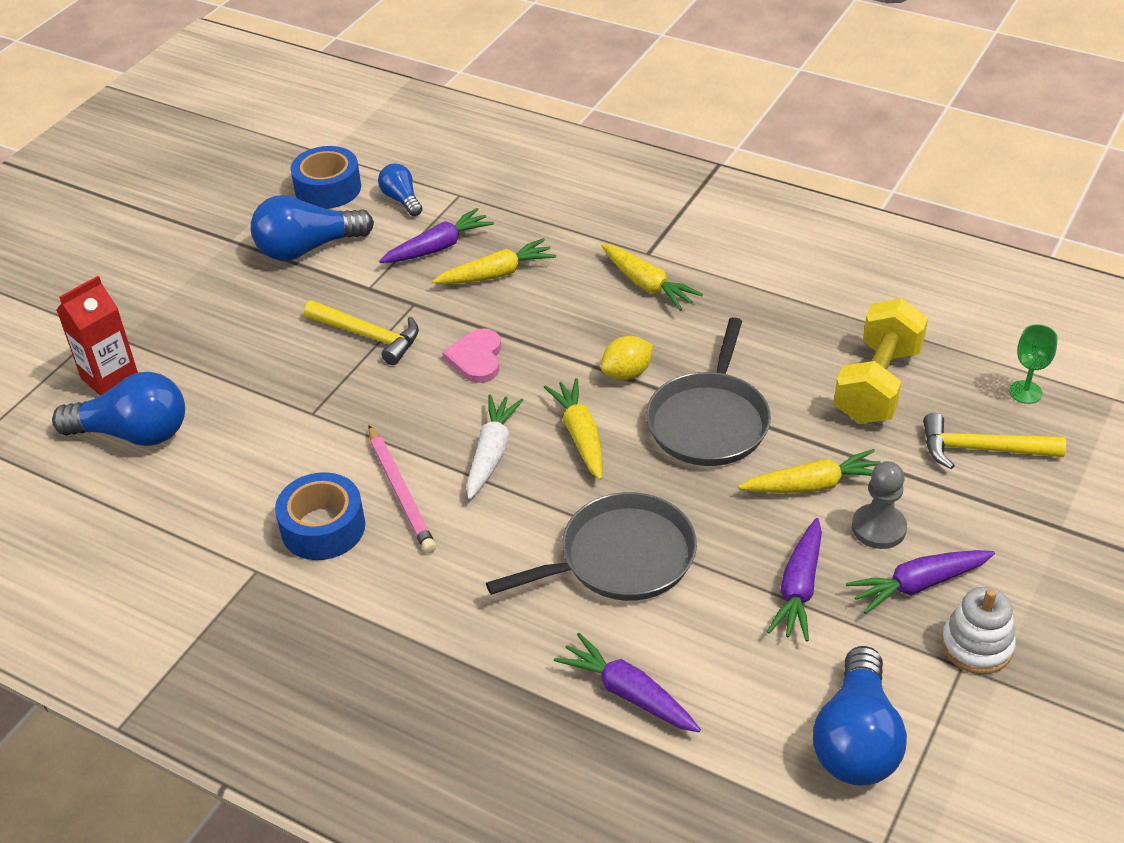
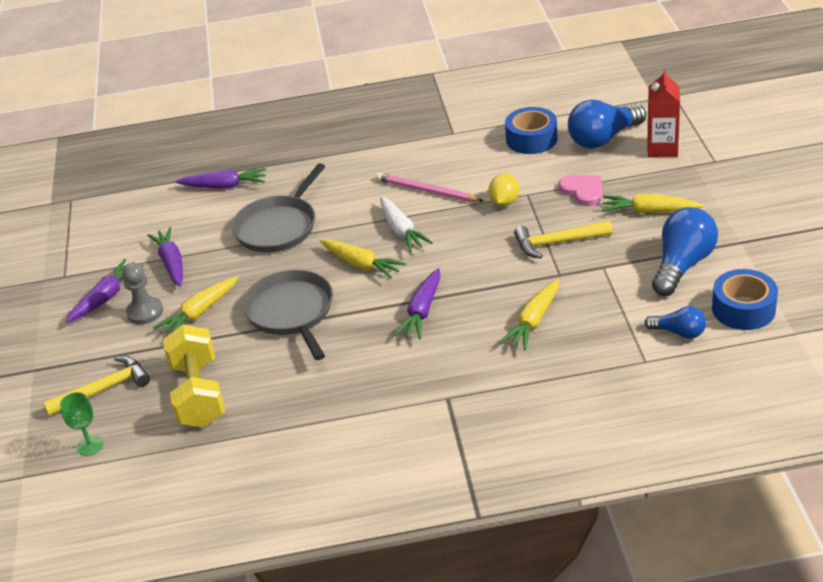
camera: 145 degrees right, 5 degrees down
blue tape [275,472,365,560] -> blue tape moved to [505,107,557,154]
purple carrot [379,208,494,263] -> purple carrot moved to [394,268,440,339]
pink heart [442,328,501,383] -> pink heart moved to [559,175,602,206]
yellow carrot [601,244,703,311] -> yellow carrot moved to [602,194,704,213]
yellow lemon [601,336,653,380] -> yellow lemon moved to [488,174,519,206]
blue light bulb [813,646,907,786] -> none
white stacking toy [941,587,1016,674] -> none

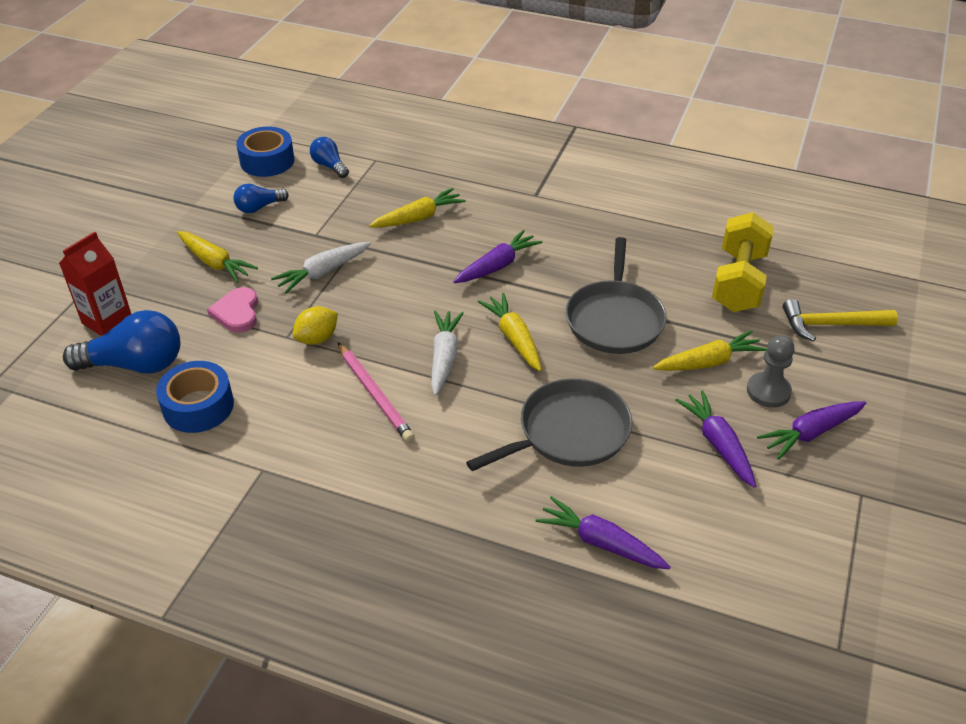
camera: 155 degrees left, 5 degrees up
green goblet [60,392,103,456] -> none
purple carrot [147,227,183,287] -> purple carrot turned 150 degrees clockwise [676,390,756,488]
yellow hammer [514,221,613,259] -> white carrot [271,242,371,293]
blue light bulb [652,207,718,296] -> blue light bulb [233,184,289,213], size x0.55

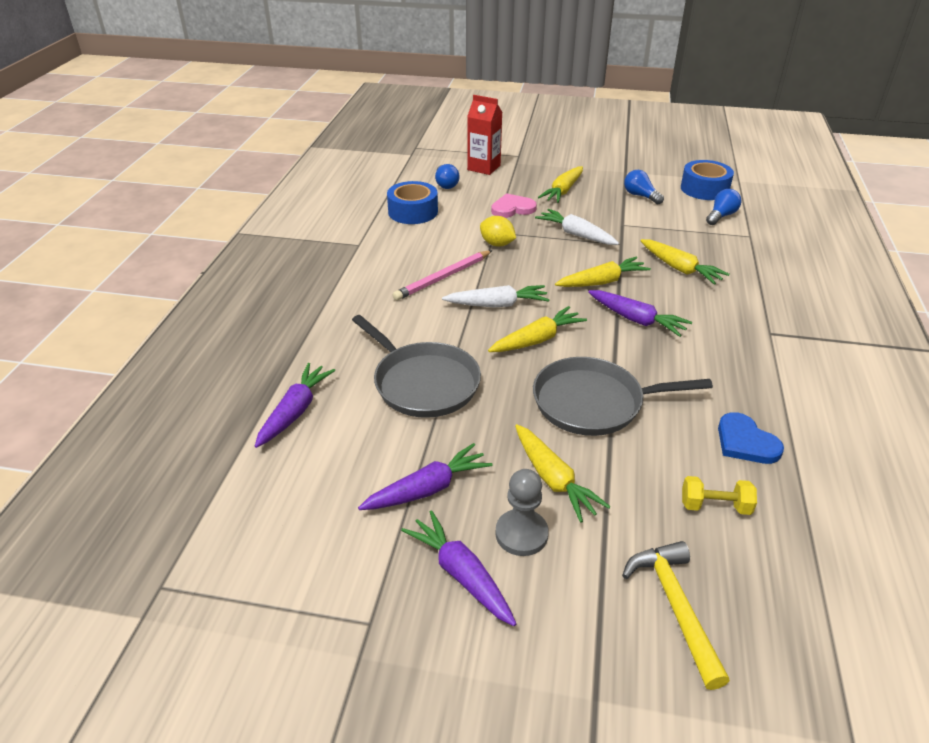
camera: 80 degrees right, 5 degrees down
blue light bulb [63,310,180,374] -> blue light bulb [435,164,460,189], size x0.55
yellow dumbbell [712,212,774,312] -> yellow dumbbell [682,476,757,515], size x0.49
none -> yellow carrot [555,257,651,287]
none -> blue heart [718,412,784,464]

